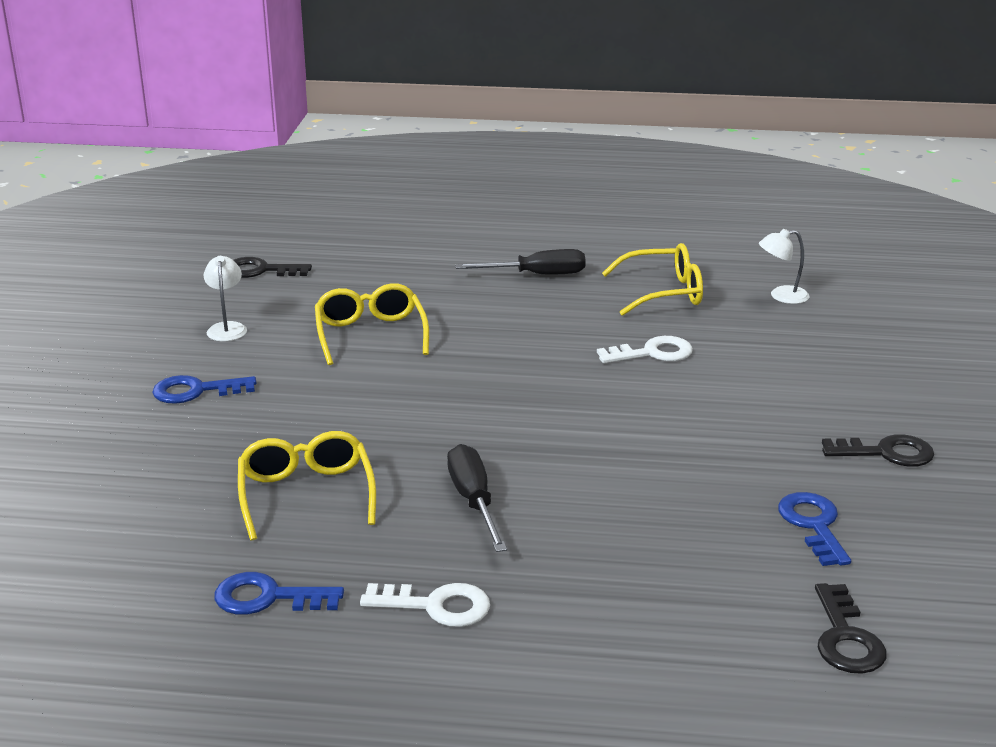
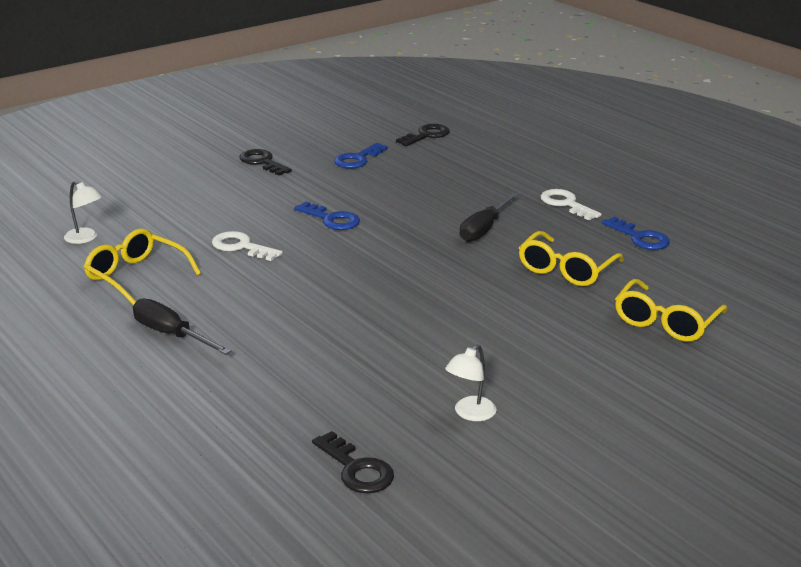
camera: 135 degrees left, 0 degrees up
blue key [152,375,256,404] -> blue key moved to [294,202,360,230]
yellow glasses [315,283,429,365] -> yellow glasses moved to [615,279,727,342]

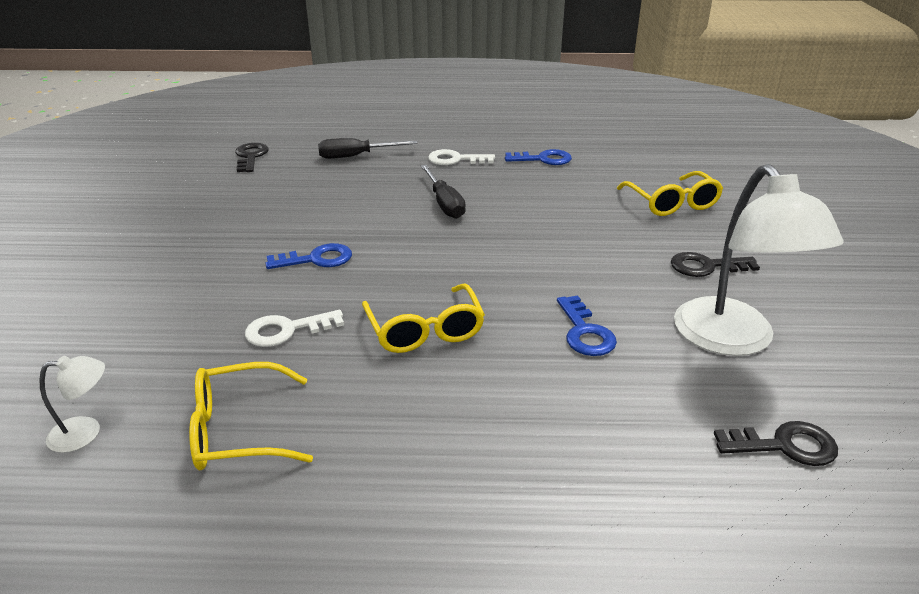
camera: 50 degrees left, 5 degrees up
black screwdriver [133,298,232,355] -> black screwdriver moved to [318,138,418,159]
black key [239,149,292,176] -> black key moved to [671,252,760,277]
blue key [334,143,388,169] -> blue key moved to [557,295,617,356]
white lamp [445,345,496,421] -> white lamp [674,164,844,356], size x2.30
yellow glasses [519,231,624,286] -> yellow glasses moved to [362,283,485,353]

